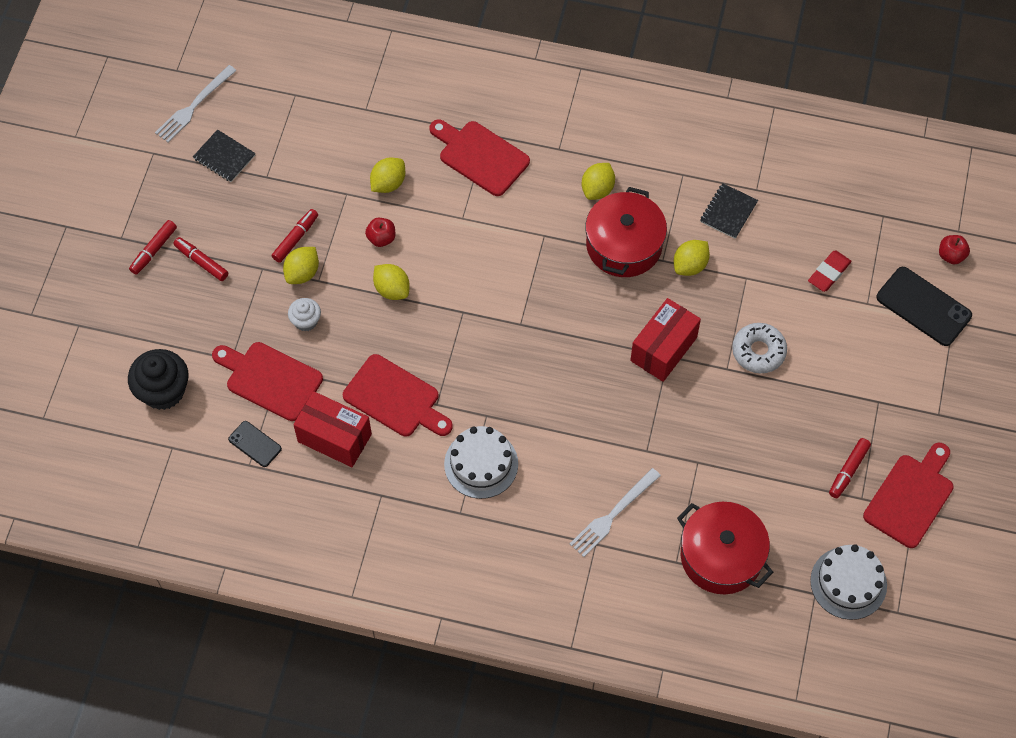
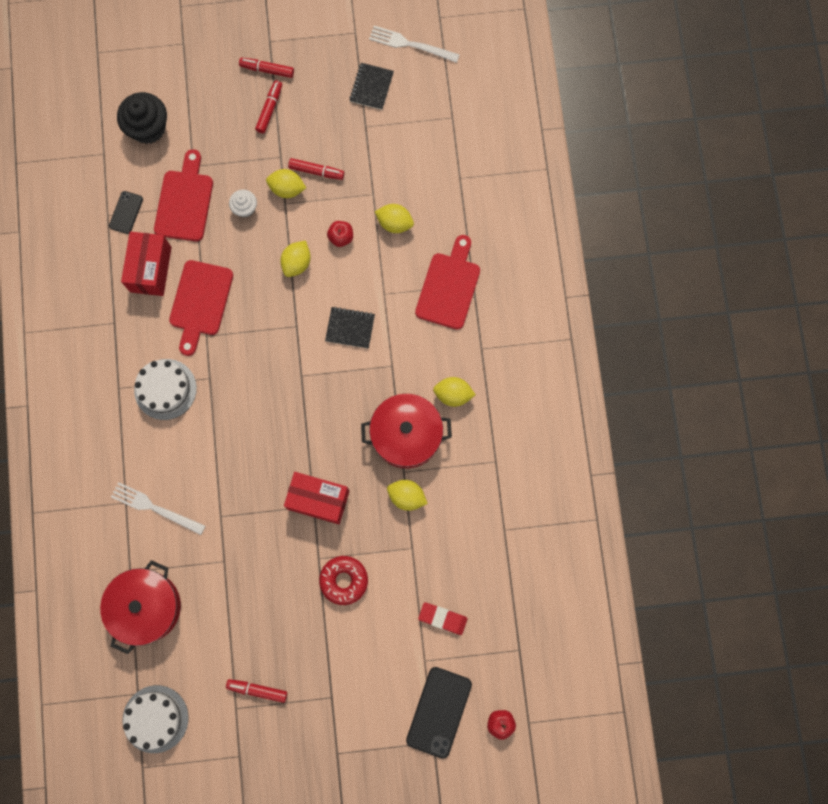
camera: 70 degrees right, 15 degrees up
black notebook [700,183,758,239] -> black notebook moved to [325,307,375,349]
white donut [732,323,787,373] -> red donut [319,556,368,605]
red cutting board [863,443,954,548] -> none

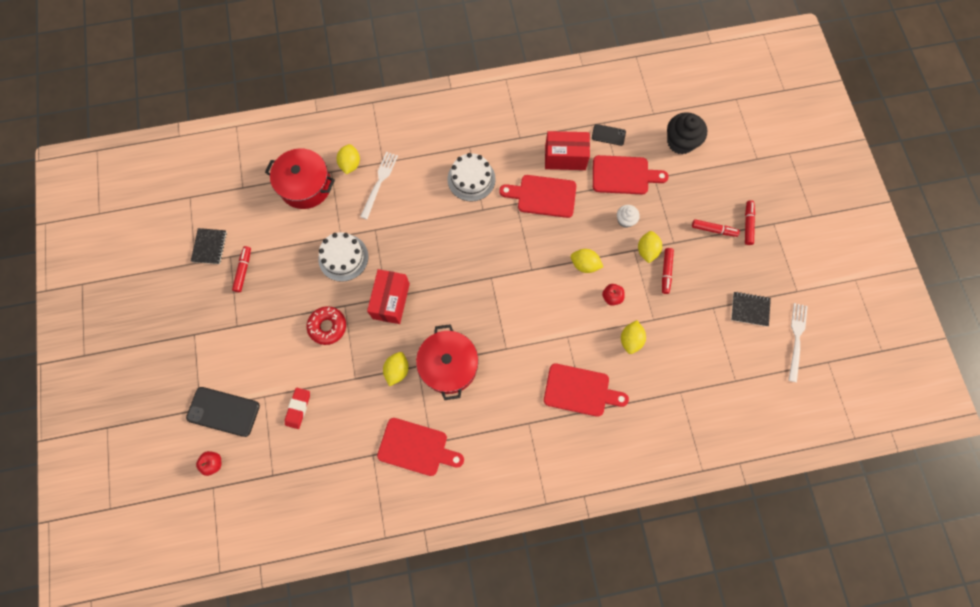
camera: 85 degrees right, 5 degrees down
white cake [122,685,189,753] -> white cake moved to [318,232,368,282]
black notebook [325,307,375,349] -> black notebook moved to [191,228,227,264]
yellow lemon [433,377,476,407] -> yellow lemon moved to [337,144,360,174]
none -> red cutting board [377,418,464,476]

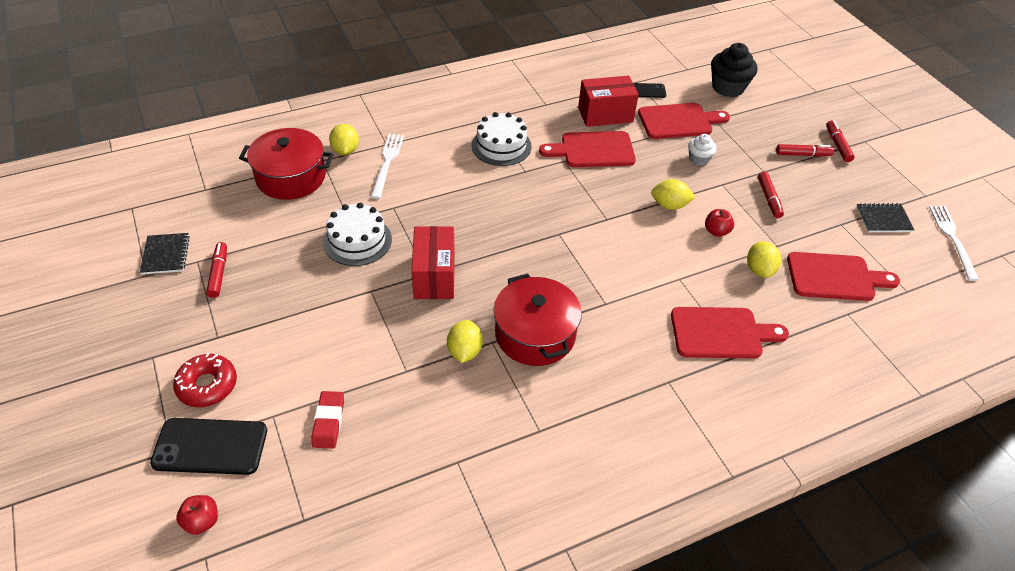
camera: 15 degrees left, 25 degrees down
red donut [307,306,346,345] -> red donut moved to [173,353,237,407]
red cutting board [377,418,464,476] -> red cutting board moved to [787,252,900,301]
yellow lemon [638,231,662,263] -> none

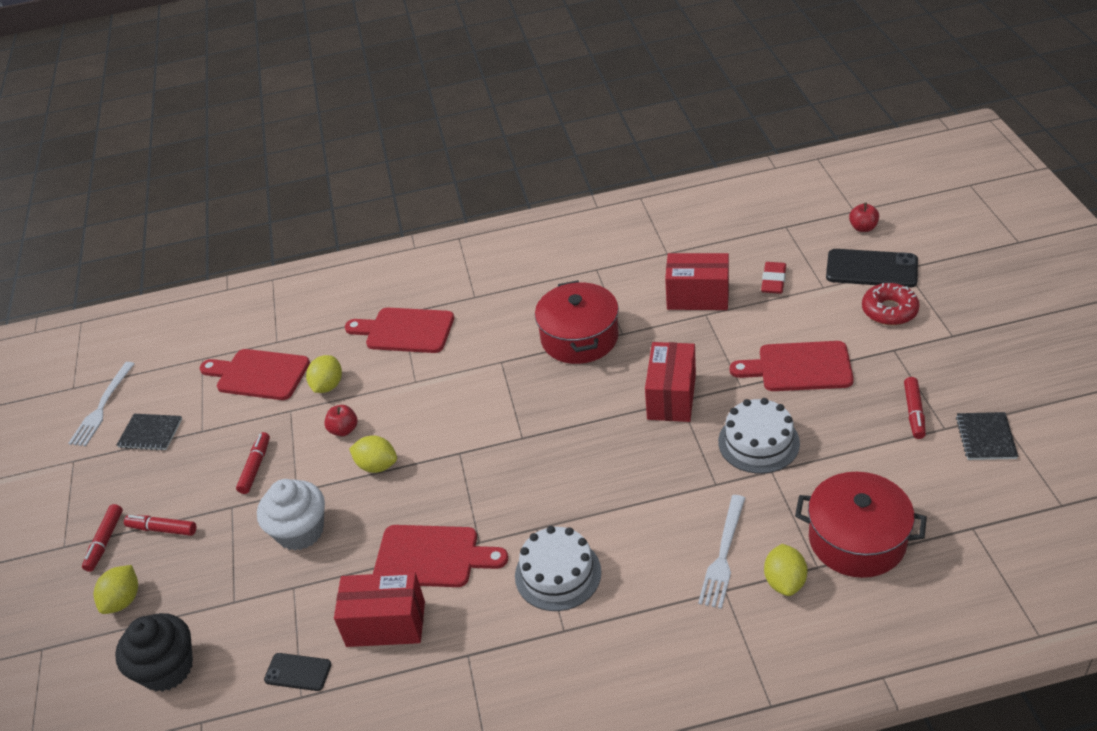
camera: 160 degrees left, 5 degrees down
yellow lemon [447,320,483,363] -> yellow lemon moved to [93,565,138,614]
red cutting board [638,103,730,139] -> red cutting board moved to [730,341,854,391]
white cupcake [688,134,717,166] -> white cupcake [257,479,325,551], size x1.78
none -> red box [665,253,729,310]

